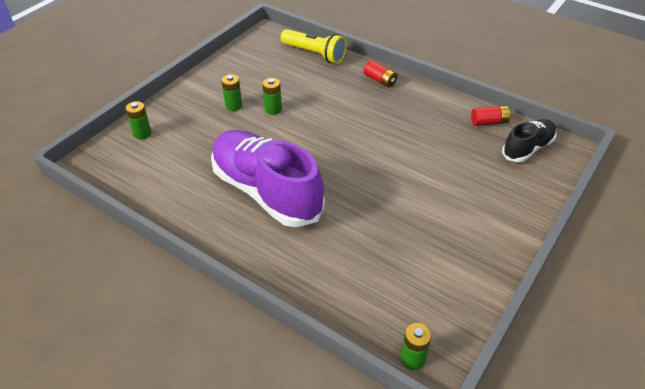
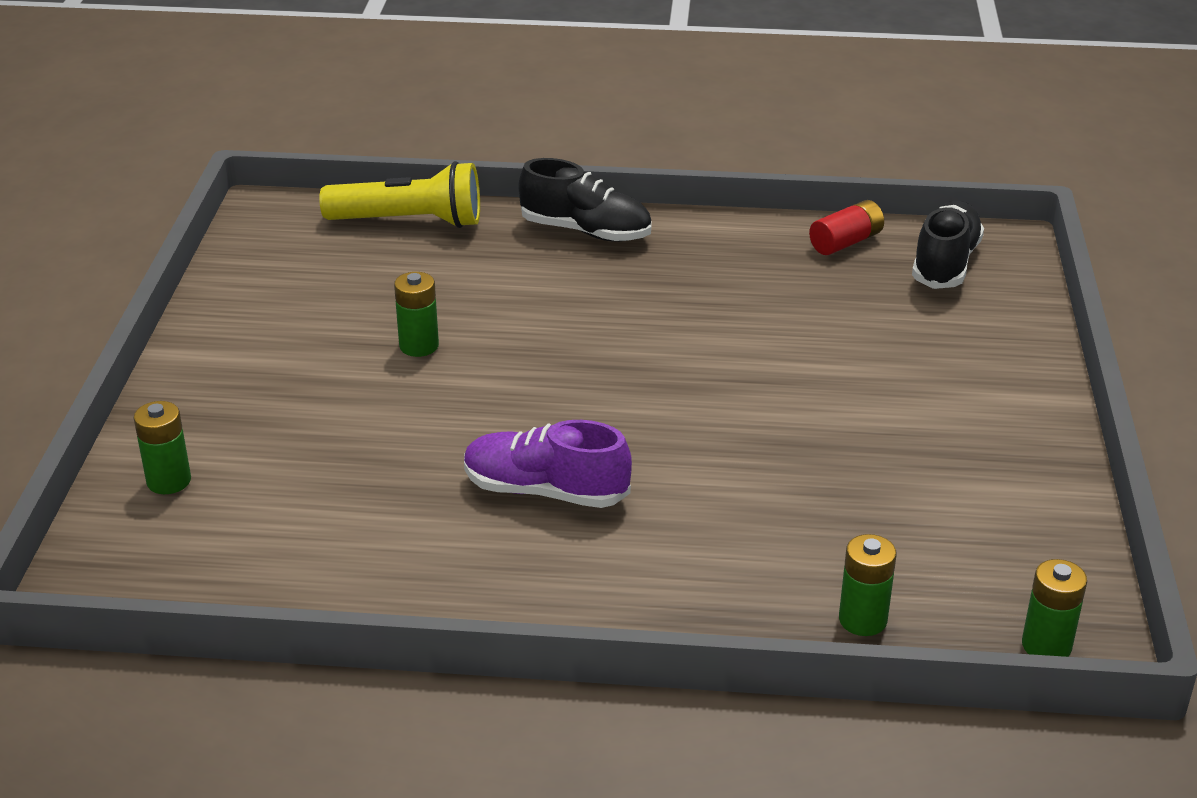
camera: 30 degrees left, 10 degrees down
purple shoe [211,130,325,227] -> purple shoe [464,420,632,508], size x0.53
green battery [221,74,242,111] -> green battery moved to [839,534,897,636]
red battery [363,60,397,88] -> black shoe [519,158,652,242]

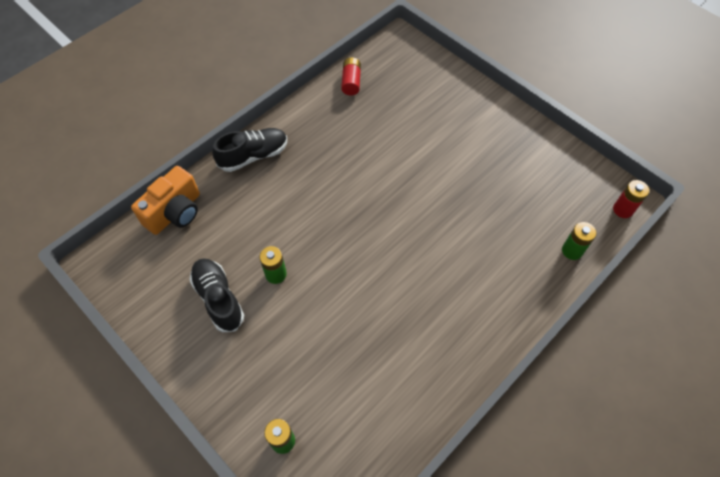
camera: 50 degrees left, 25 degrees up
yellow flashlight [319,161,480,228] -> orange camera [131,166,200,235]
purple shoe [464,420,632,508] -> none
black shoe [912,201,984,289] -> black shoe moved to [189,258,244,332]
green battery [1022,559,1087,657] -> red battery [613,180,649,218]

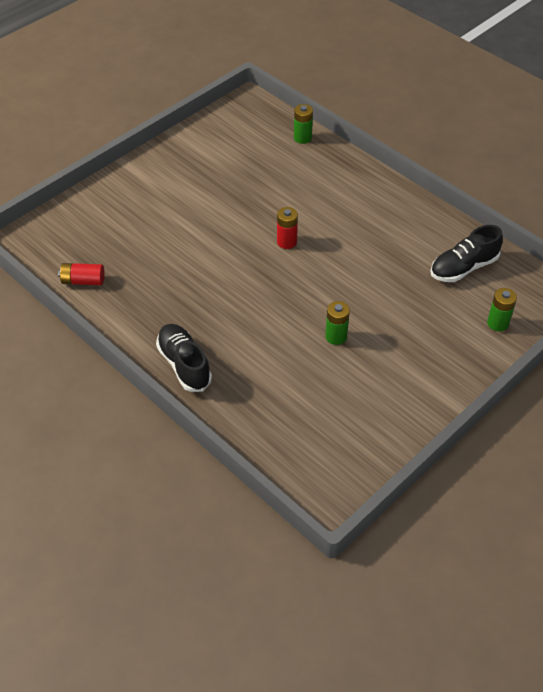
camera: 90 degrees left, 10 degrees down
orange camera [131,166,200,235] -> none
black shoe [189,258,244,332] -> black shoe moved to [430,225,503,282]
red battery [613,180,649,218] -> red battery moved to [277,207,298,249]

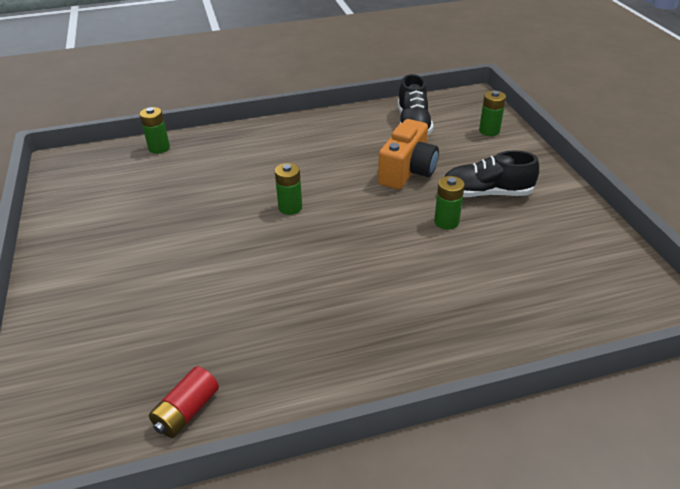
camera: 60 degrees left, 10 degrees down
black shoe [156,324,212,392] -> black shoe moved to [444,150,539,197]
red battery [277,207,298,249] -> green battery [275,163,302,215]
none -> orange camera [378,119,439,189]

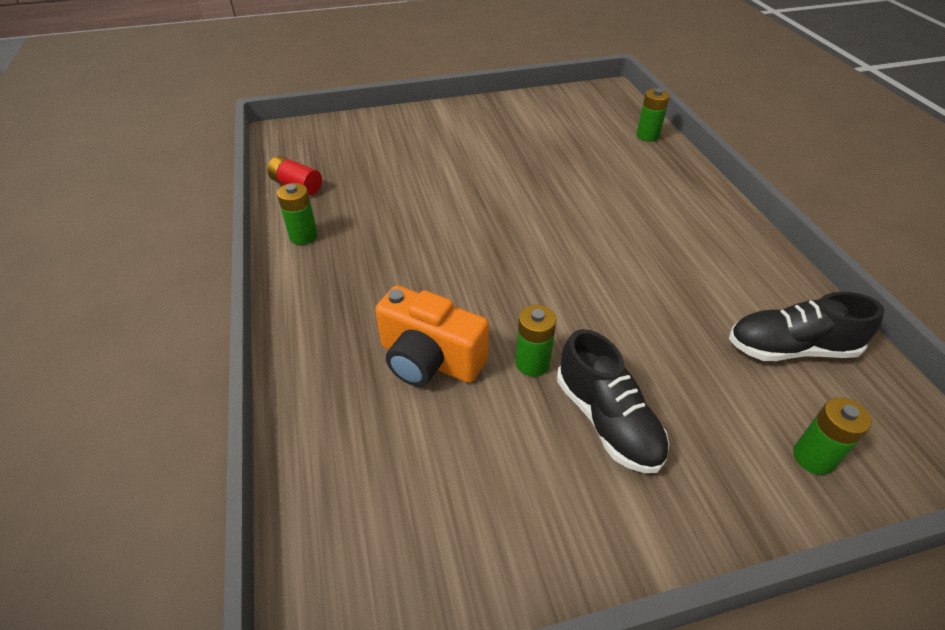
camera: 90 degrees right, 5 degrees up
green battery [275,163,302,215] -> green battery moved to [277,183,318,245]
orange camera [378,119,439,189] -> orange camera moved to [375,285,489,387]
black shoe [444,150,539,197] -> black shoe turned 150 degrees clockwise [557,329,669,473]

